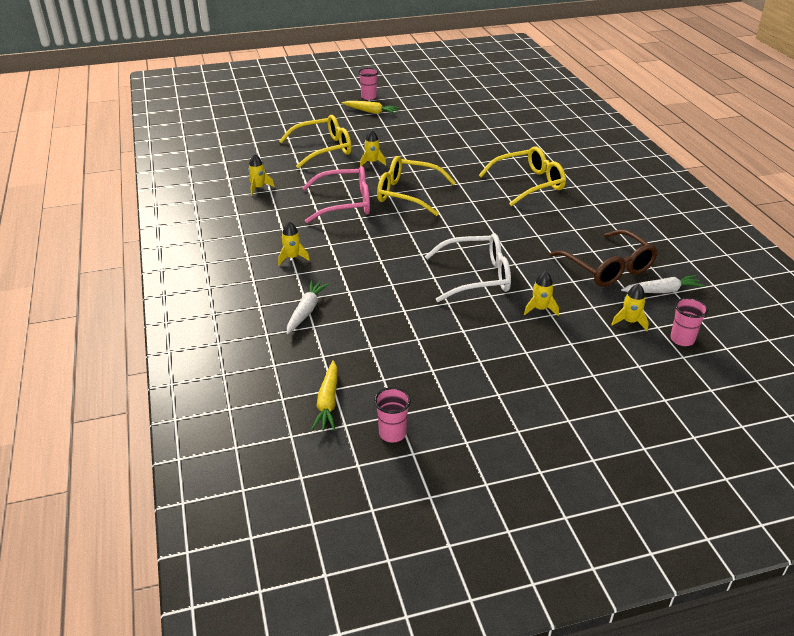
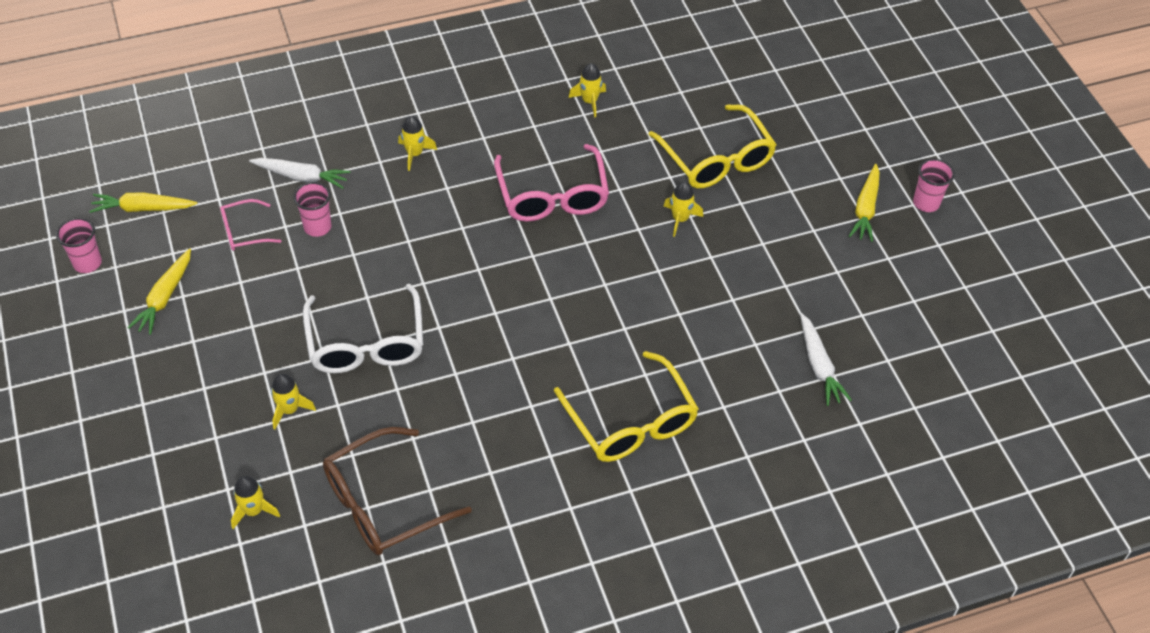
camera: 85 degrees right, 15 degrees up
yellow glasses [377,156,456,216] -> none
white carrot [621,275,705,293] -> white carrot moved to [800,313,852,406]
pink cup [670,297,708,346] -> pink cup moved to [293,182,331,237]
none -> yellow carrot [127,248,191,335]
none -> pink glasses [220,199,281,251]

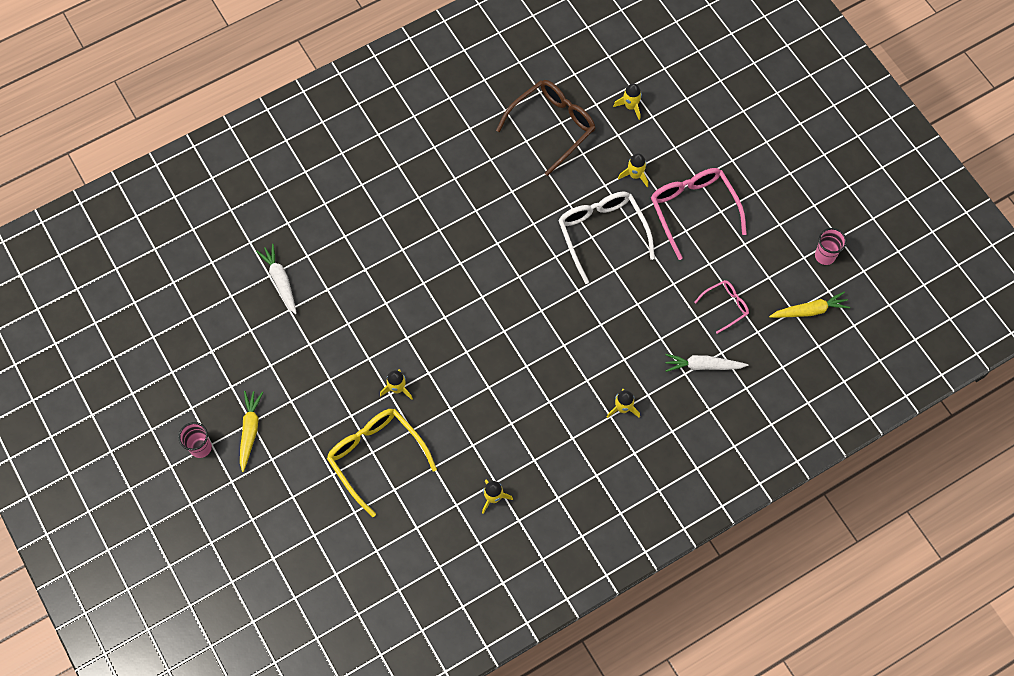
camera: 170 degrees right, 15 degrees up
yellow carrot [127,248,191,335] -> none
pink cup [293,182,331,237] -> none
pink glasses [494,144,609,221] -> pink glasses moved to [651,168,747,260]
yellow glasses [554,351,699,462] -> none

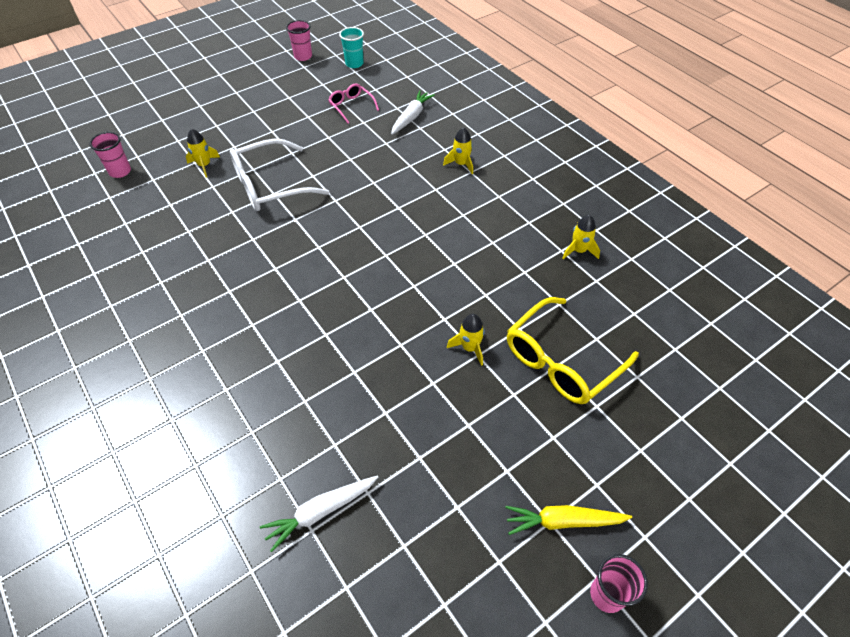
camera: 95 degrees left, 15 degrees down
brown glasses [496,80,595,176] -> none
yellow rocket [613,83,642,120] -> pink cup [90,132,131,178]
pink glasses [651,168,747,260] -> none
white carrot [665,354,748,372] -> white carrot turned 150 degrees counterclockwise [391,90,435,135]
yellow carrot [769,291,851,318] -> turquoise cup [339,27,364,68]

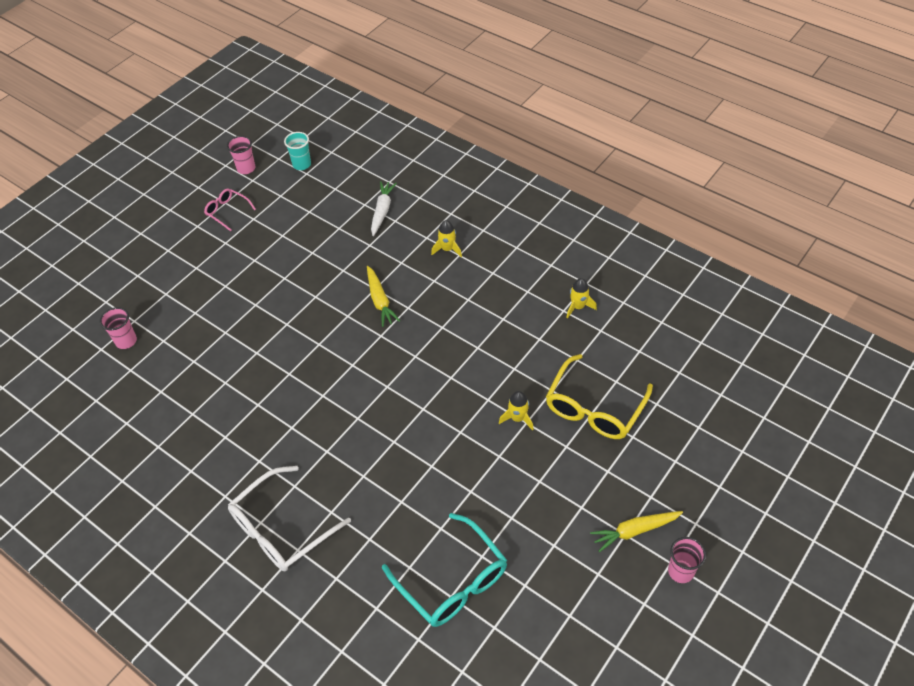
camera: 15 degrees left, 0 degrees up
yellow rocket [186,129,220,177] -> none
white glasses [230,139,330,211] -> white glasses moved to [228,466,351,571]
white carrot [260,476,378,552] -> turquoise glasses [382,513,507,627]
pink glasses [328,84,379,123] -> pink glasses moved to [204,189,256,231]
none -> yellow carrot [367,266,400,327]

